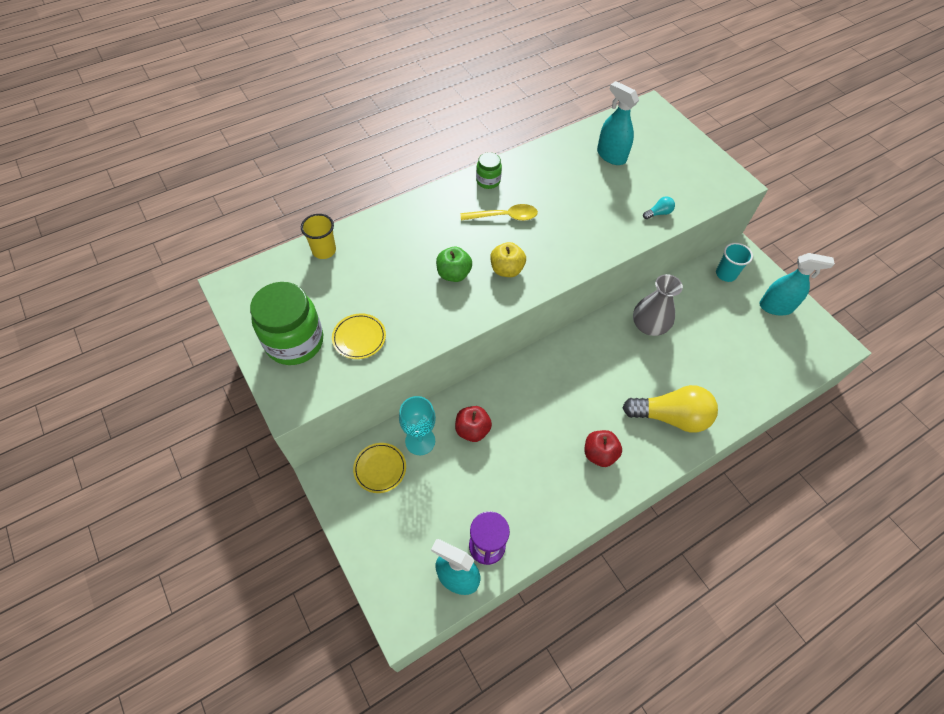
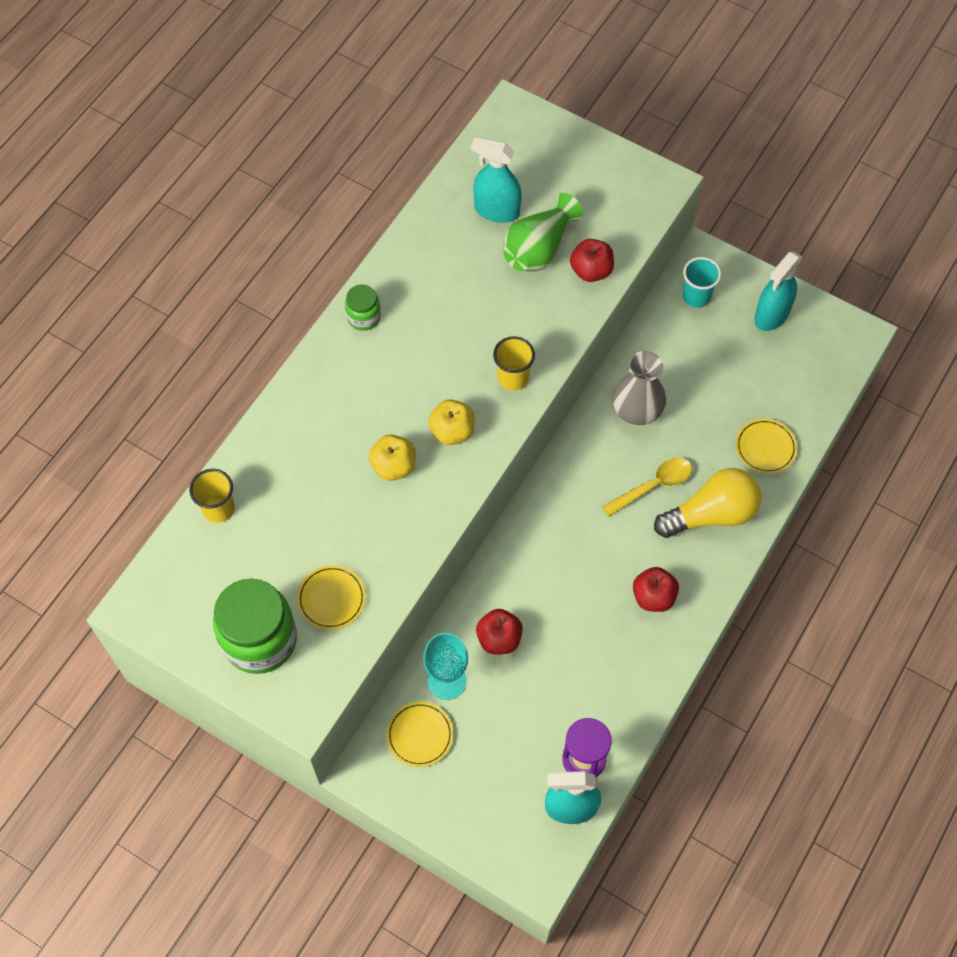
camera: 25 degrees left, 5 degrees up
green apple [436,246,472,282] -> yellow apple [369,434,416,481]
yellow spoon [460,204,538,221] -> yellow spoon moved to [602,458,692,517]
turquoise light bulb [643,196,675,219] -> red apple [570,239,614,282]
turquoise spray bottle [759,253,835,315] -> turquoise spray bottle turned 150 degrees clockwise [754,251,802,331]
none -> yellow cup [493,336,535,391]
none -> green vase [503,193,583,271]
none -> yellow plate [736,419,797,474]

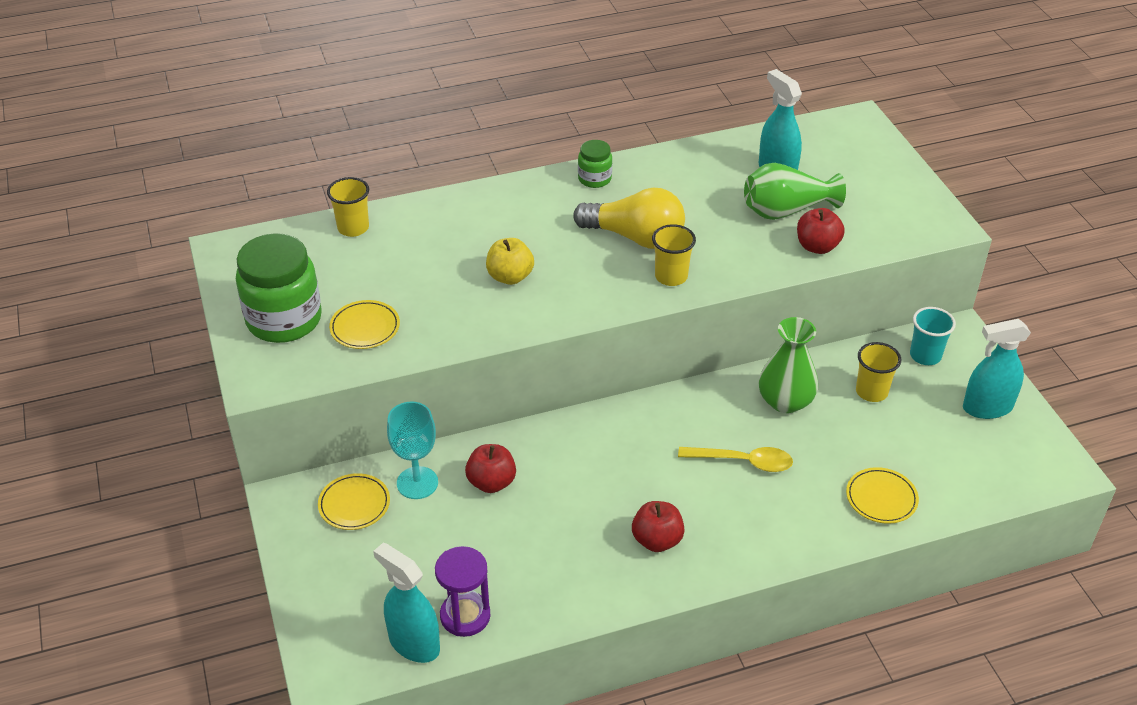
camera: 40 degrees right, 20 degrees down
yellow apple [428,400,475,445] -> none
grey vase [612,351,666,425] -> green vase [759,317,818,413]
yellow light bulb [654,468,761,538] -> yellow light bulb moved to [573,188,685,249]
none -> yellow cup [856,342,901,402]

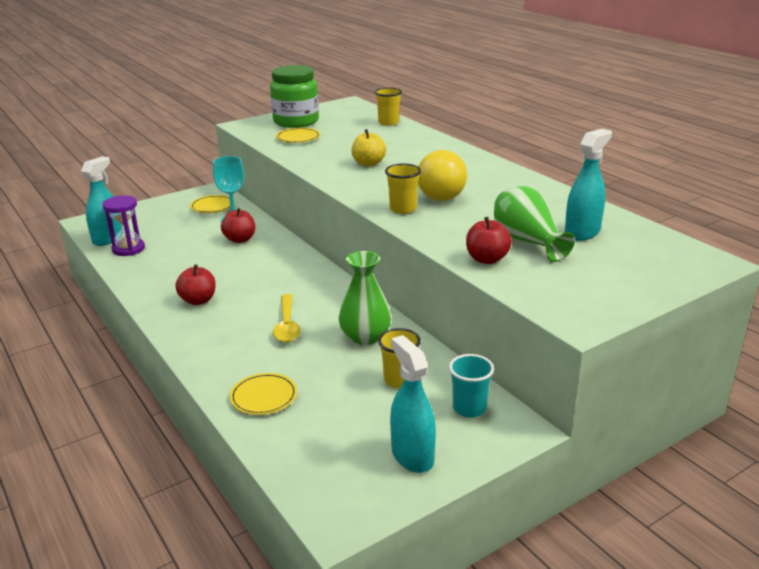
camera: 75 degrees right, 15 degrees down
green jar [578,140,612,188] -> none

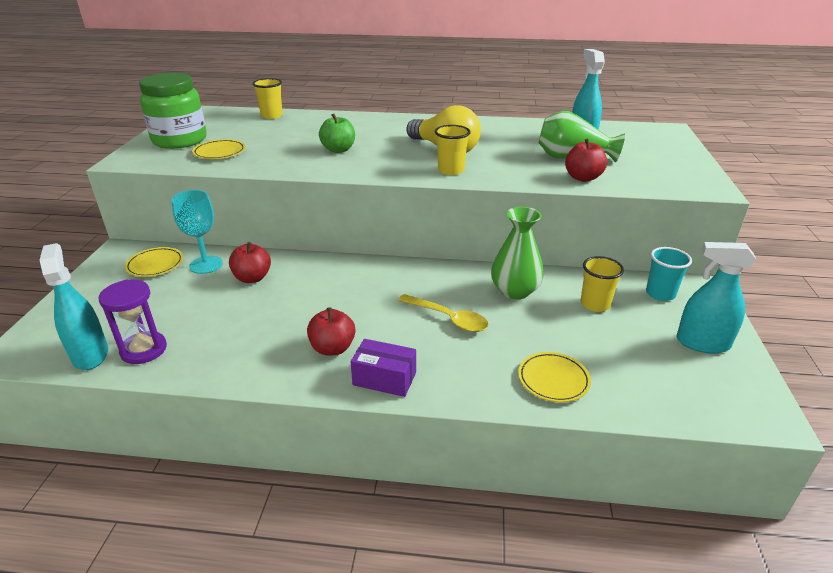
camera: 50 degrees left, 5 degrees up
yellow apple [351,129,386,166] -> green apple [319,114,355,153]
none -> purple box [351,339,416,397]

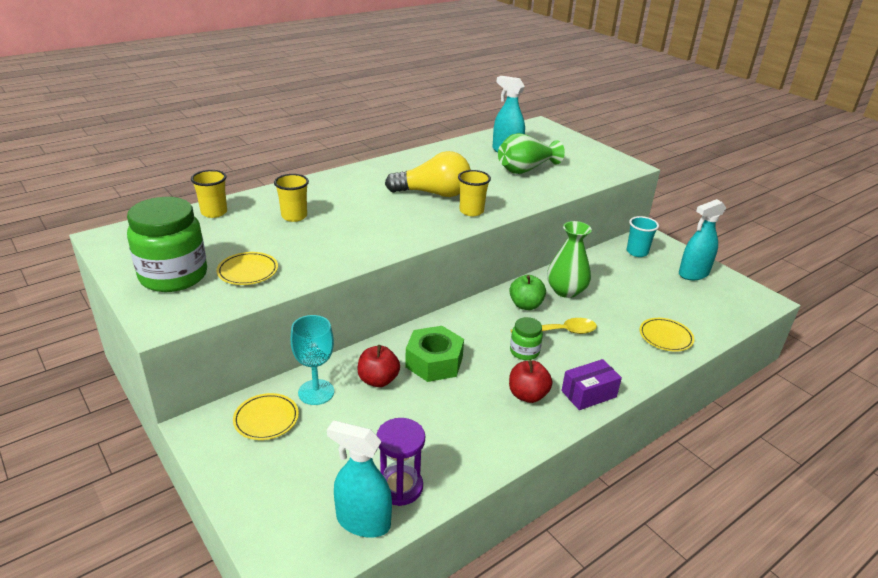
camera: 45 degrees left, 0 degrees up
green apple [319,114,355,153] -> green apple moved to [509,275,546,310]
red apple [565,139,607,182] -> none
yellow cup [581,256,624,312] -> yellow cup moved to [274,174,309,222]
none -> green nut [405,326,464,382]
none -> green jar [510,317,543,360]

